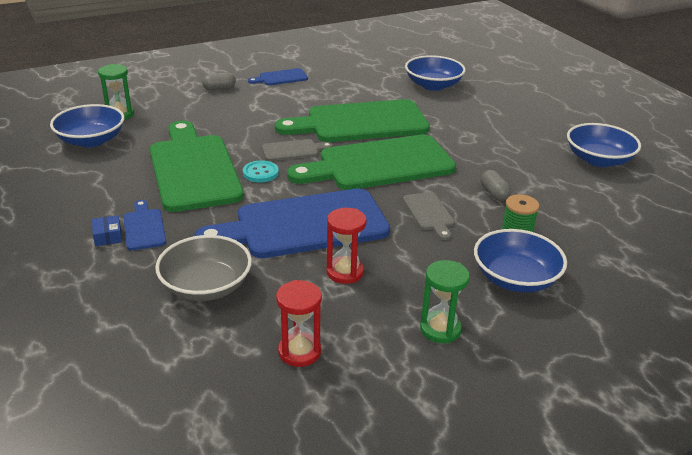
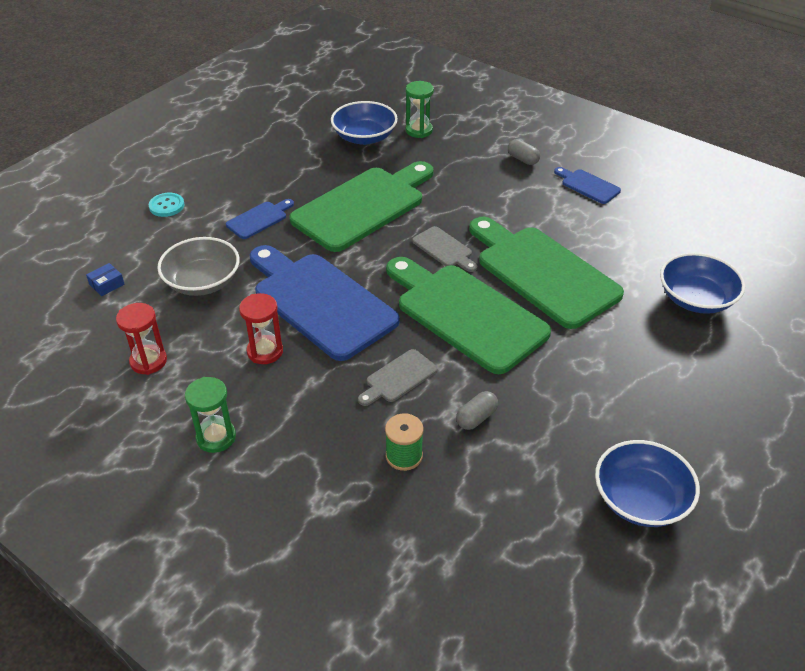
camera: 65 degrees right, 10 degrees up
blue box [92,215,122,246] -> blue box moved to [86,263,124,296]
turquoise button [243,160,279,182] -> turquoise button moved to [149,193,184,217]
blue bowl [474,229,567,293] -> none

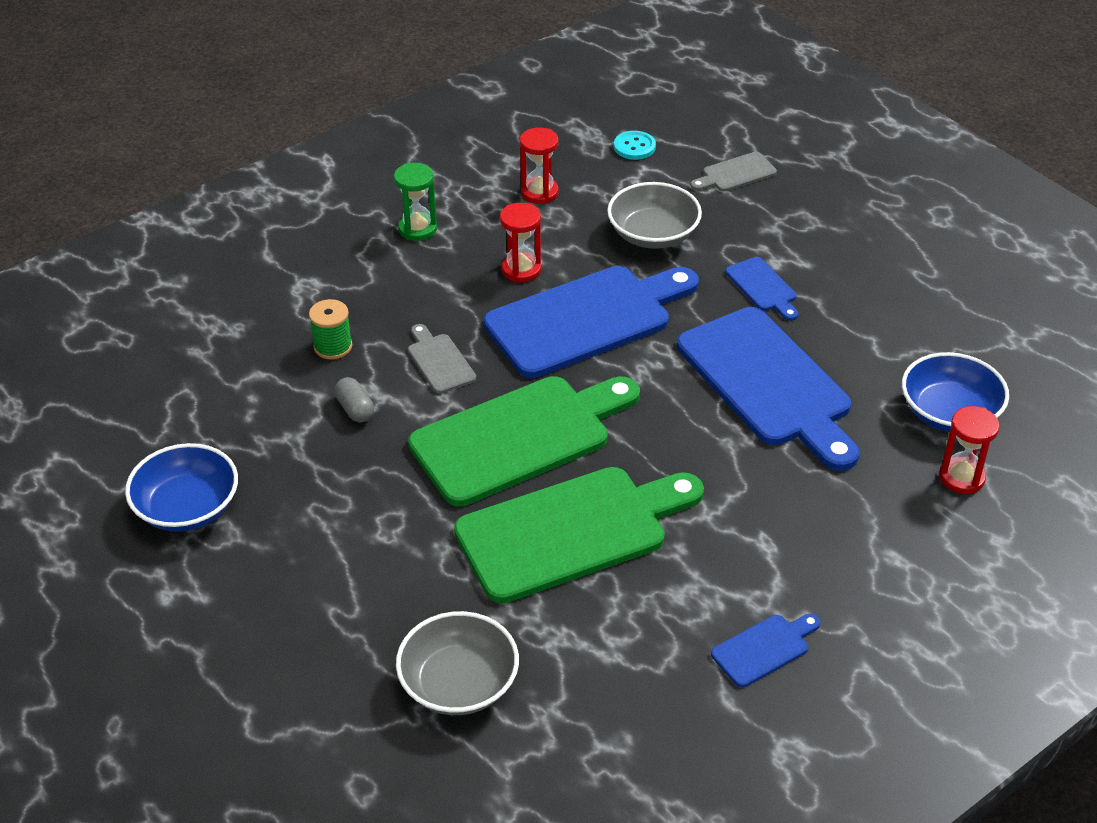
camera: 105 degrees right, 0 degrees up
blue box [86,263,124,296] -> none
turquoise button [149,193,184,217] -> turquoise button moved to [614,131,656,160]
green cutting board [290,161,434,252] -> blue cutting board [677,307,860,471]
green hourglass [406,81,434,138] -> red hourglass [939,406,999,494]
grey cutting board [412,226,477,272] -> grey cutting board moved to [691,152,777,192]
grey capsule [508,139,540,165] -> none
blue bowl [660,253,745,314] -> grey bowl [396,611,519,715]

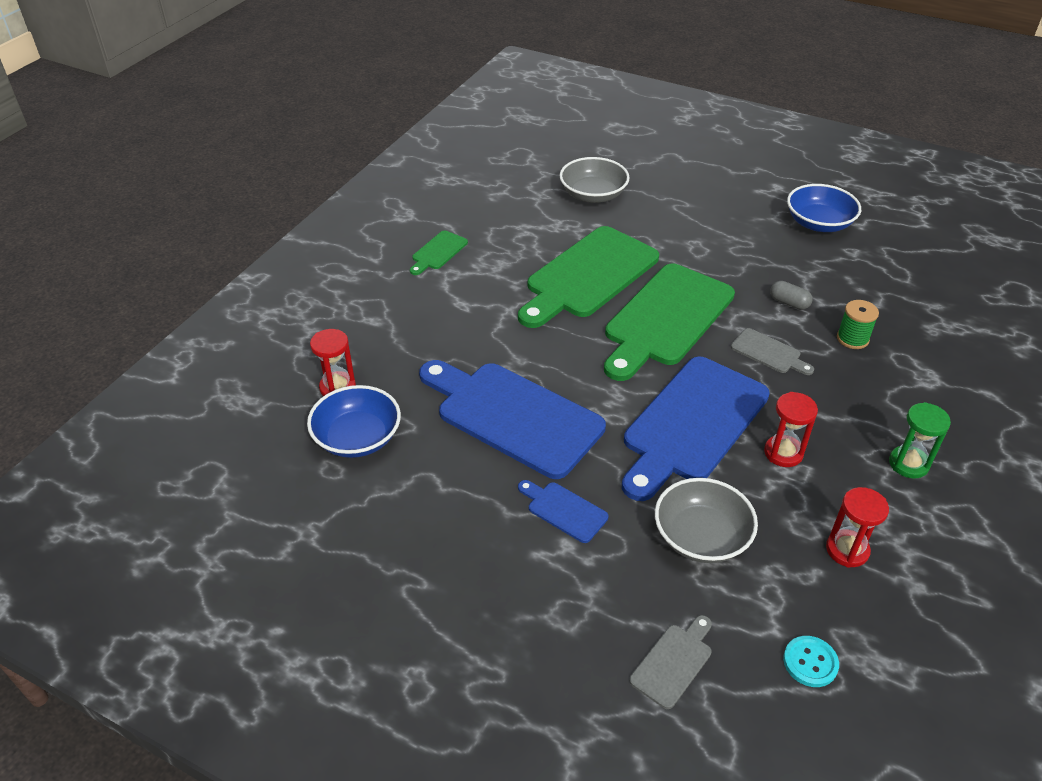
camera: 155 degrees right, 0 degrees up
blue cutting board [711,614,821,687] -> green cutting board [410,231,468,275]

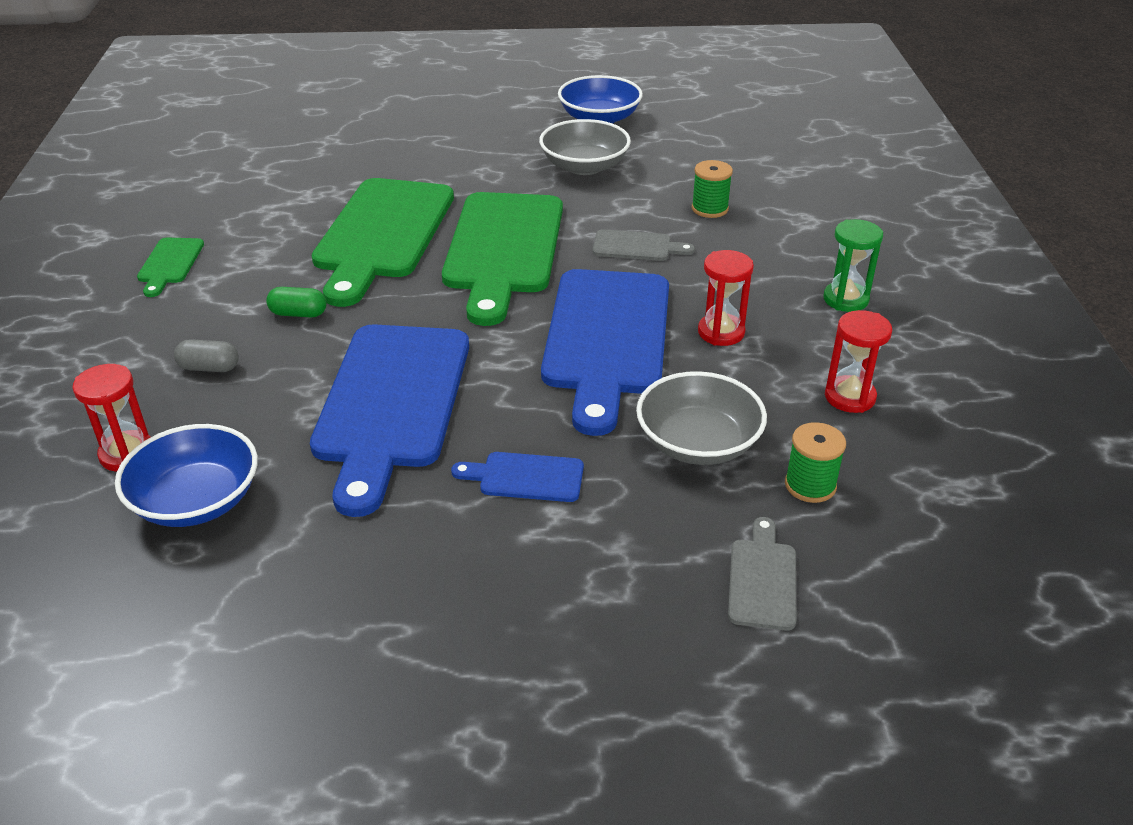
camera: 30 degrees left, 5 degrees down
blue cutting board [419,360,606,479] -> blue cutting board turned 90 degrees counterclockwise [310,324,469,517]
grey bowl [559,157,630,203] -> grey bowl moved to [539,119,631,175]
grey capsule [770,281,812,310] -> grey capsule moved to [174,339,239,372]
turquoise button [783,636,839,687] -> none
none -> green capsule [266,287,327,317]
none -> green spool [785,422,846,503]

